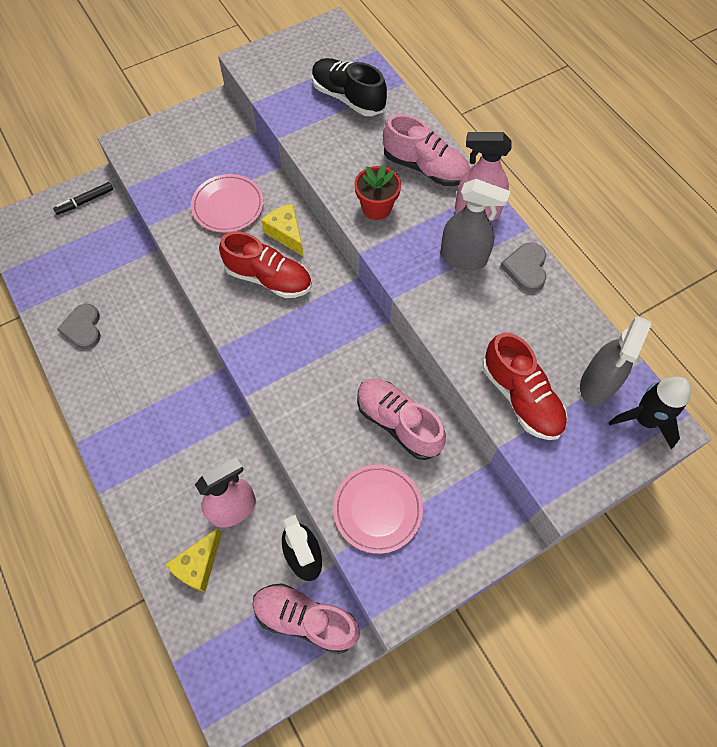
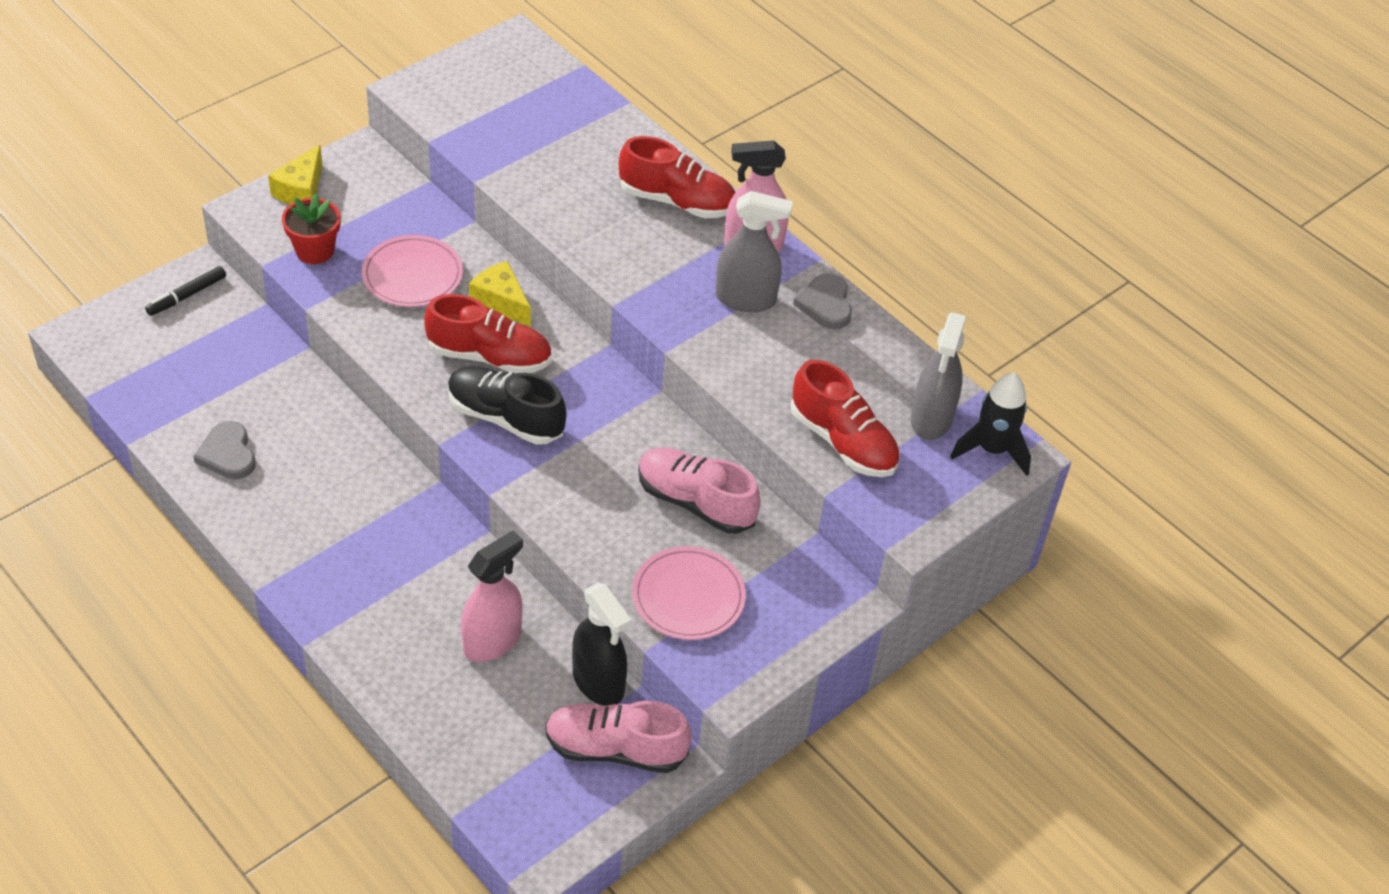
camera: 15 degrees left, 15 degrees down
yellow cheese [166,528,222,592] -> yellow cheese moved to [268,145,323,205]
black shoe [312,58,387,116] -> black shoe moved to [448,366,566,445]
red flower pot [354,164,401,220] -> red flower pot moved to [282,194,341,264]
pink shoe [383,114,470,186] -> red shoe [619,136,736,218]

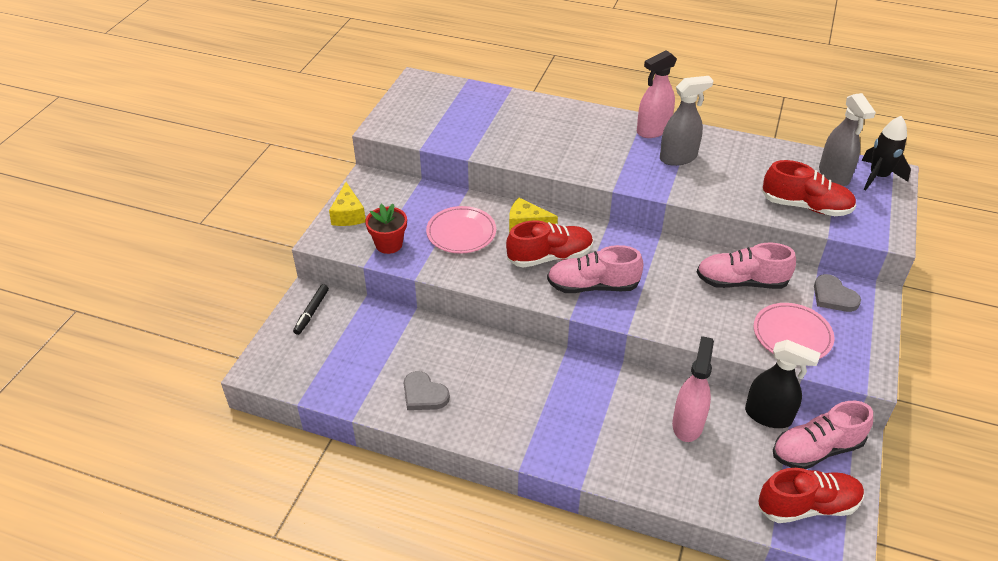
camera: 25 degrees left, 5 degrees down
black shoe [448,366,566,445] -> pink shoe [547,245,644,293]
red shoe [619,136,736,218] -> red shoe moved to [758,468,864,523]
grey heart [793,273,852,329] -> grey heart moved to [814,274,861,312]

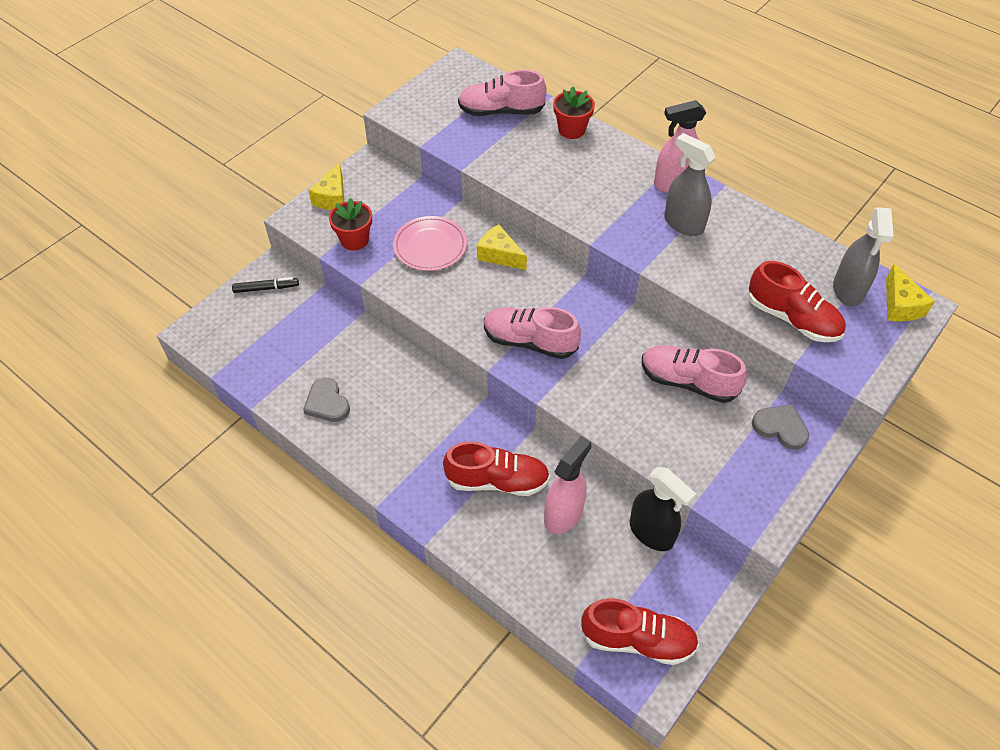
camera: 20 degrees right, 10 degrees up
black marker [293,284,329,335] -> black marker turned 135 degrees counterclockwise [232,277,299,293]
red shoe [506,220,593,268] -> red shoe moved to [443,441,550,496]
grey spray bottle [660,76,714,166] -> grey spray bottle turned 135 degrees counterclockwise [664,133,716,236]
pink plate [754,303,834,359] -> none
pink shoe [773,401,873,469] -> pink shoe moved to [458,70,547,116]
grey heart [814,274,861,312] -> grey heart turned 135 degrees clockwise [752,404,809,450]
black rocket [862,116,911,191] -> yellow cheese [886,264,935,321]
none -> red flower pot [553,86,595,139]

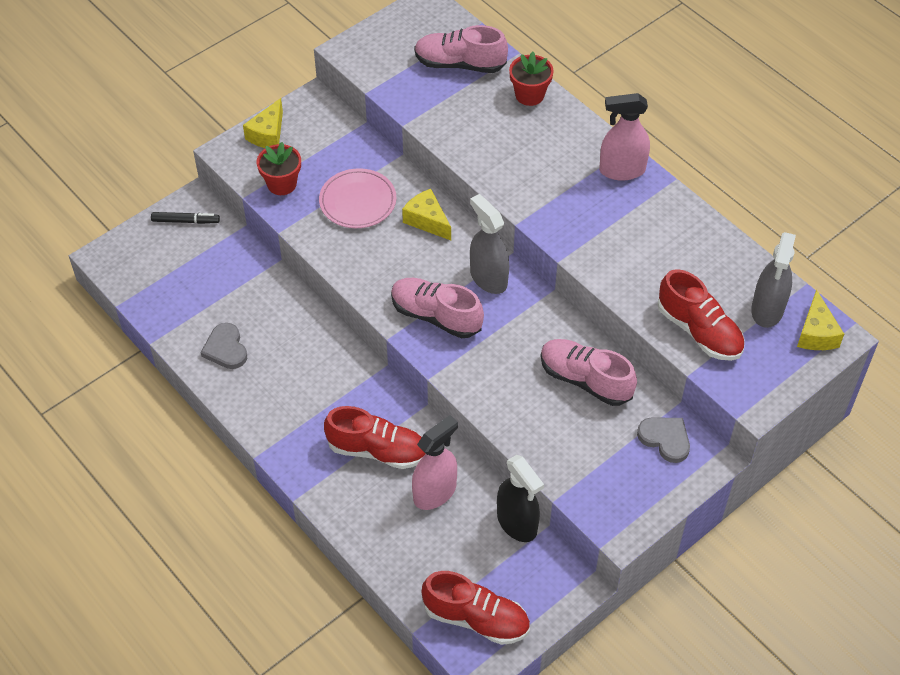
camera: 10 degrees right, 0 degrees up
grey spray bottle [664,133,716,236] -> grey spray bottle moved to [470,194,509,294]

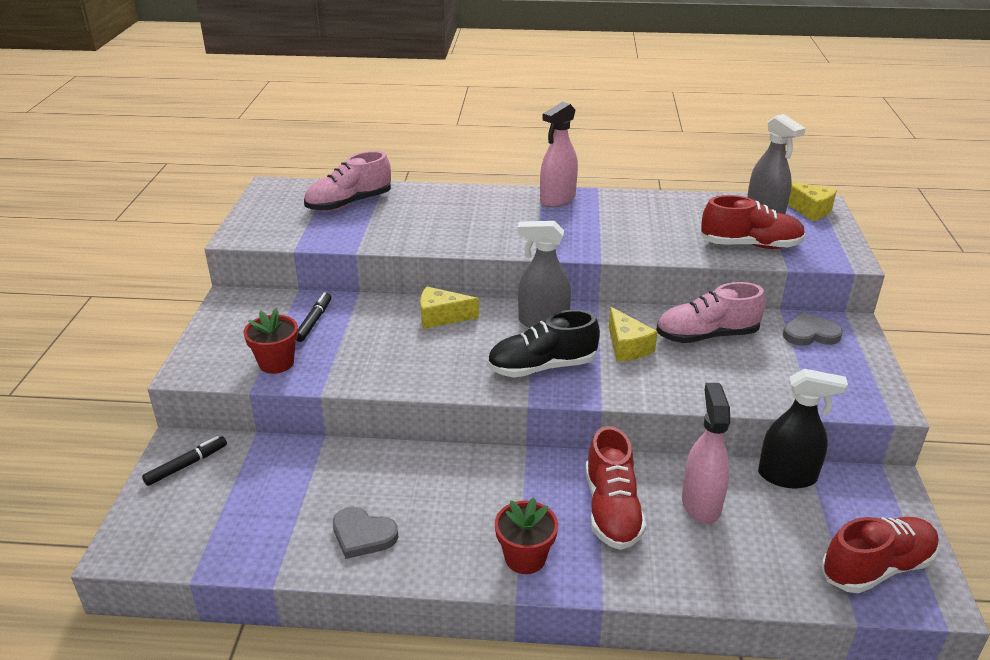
camera: 45 degrees left, 20 degrees down
yellow cheese [243,98,283,148] -> yellow cheese moved to [609,307,658,361]
pink plate [319,168,396,228] -> none
red shoe [324,406,426,469] -> red shoe turned 120 degrees clockwise [585,426,646,550]
pink shoe [391,278,484,338] -> black shoe [487,310,600,377]
red flower pot [509,52,554,106] -> red flower pot moved to [495,497,558,574]
none -> black marker [296,292,331,342]

